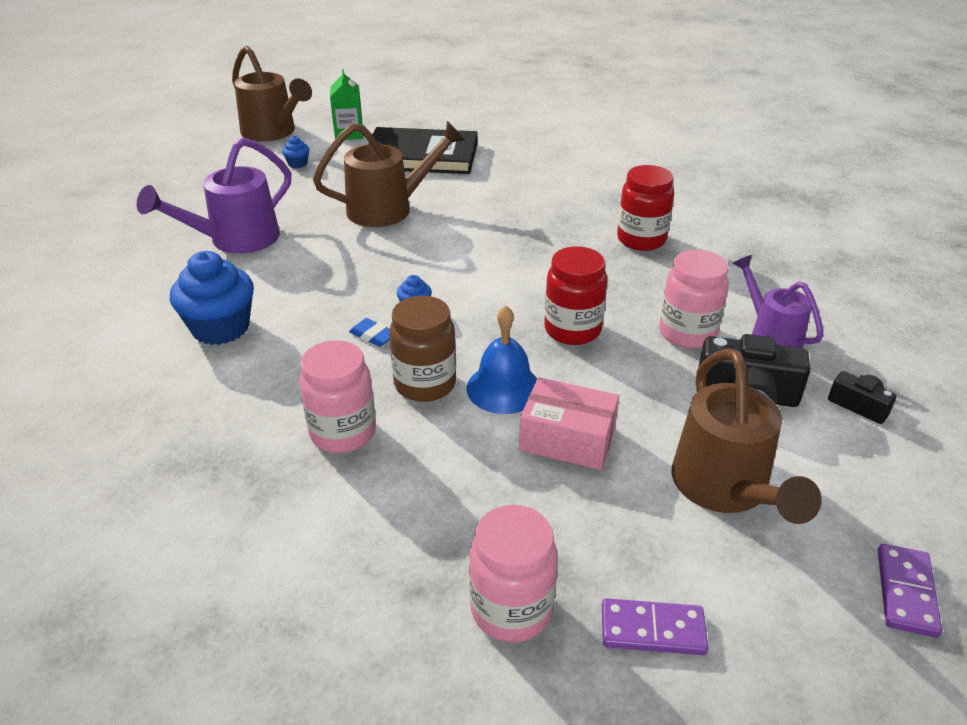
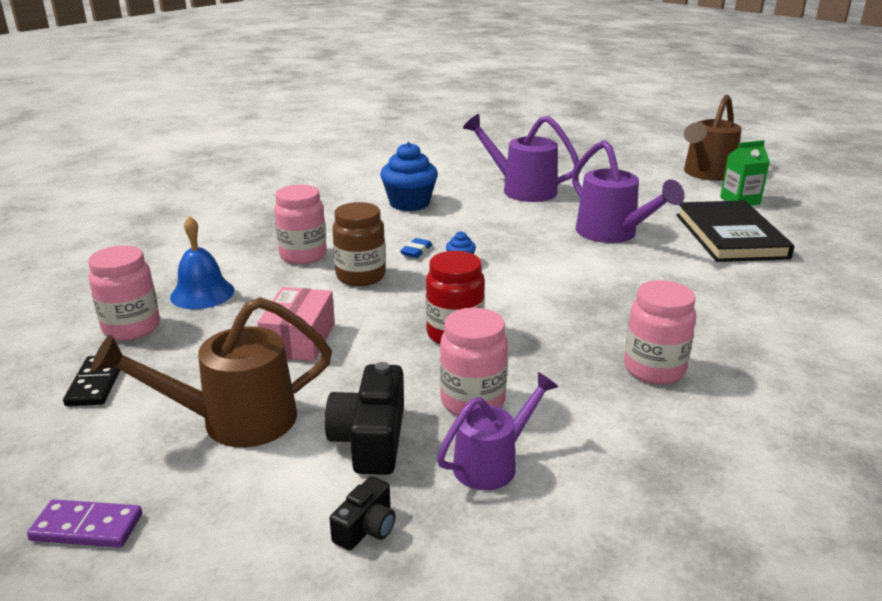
camera: 80 degrees right, 10 degrees down
blue cupcake [282,136,309,168] -> none
brown watering can [313,121,465,227] -> purple watering can [572,140,685,243]
blue bell [466,305,537,414] -> blue bell moved to [170,216,234,309]
purple domino [602,598,708,655] -> black domino [63,356,120,406]
red jar [617,165,674,251] -> pink jar [624,280,696,384]

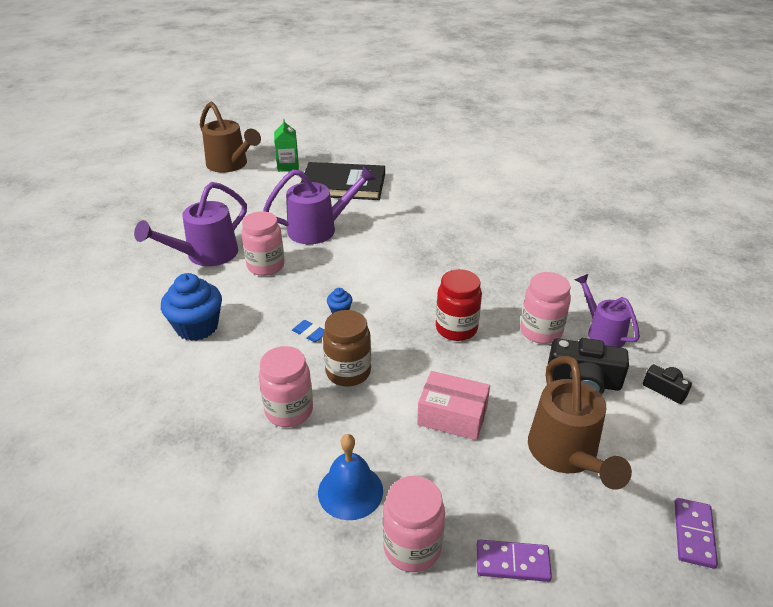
camera: 80 degrees left, 10 degrees up
black domino [63,356,120,406] -> purple domino [477,540,552,582]
pink jar [624,280,696,384] -> pink jar moved to [241,211,285,276]

